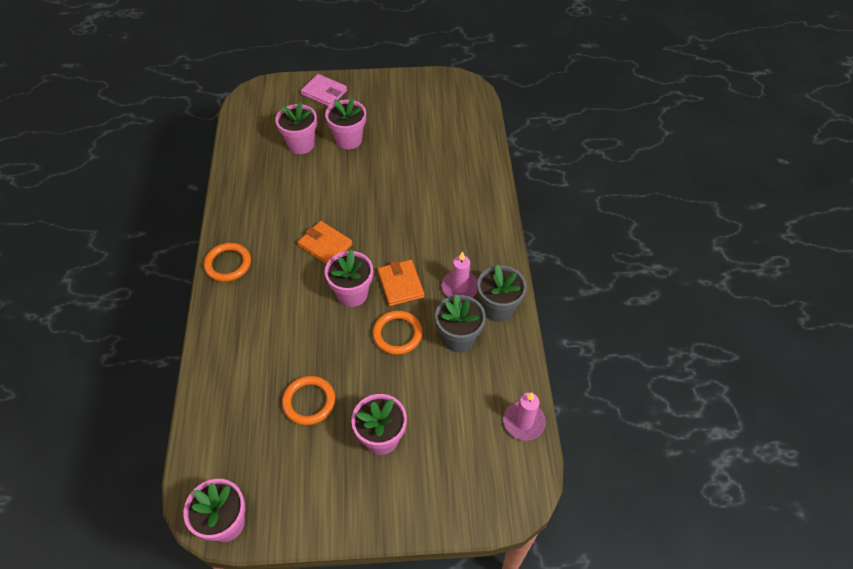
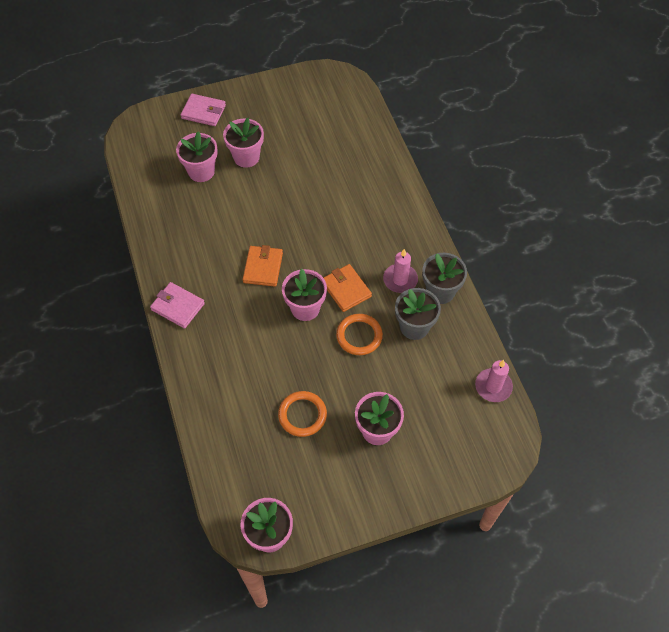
camera: 15 degrees left, 5 degrees up
orange ring [204,243,251,282] -> pink wallet [150,282,205,329]
orange wallet [298,221,353,264] -> orange wallet turned 75 degrees clockwise [243,245,283,287]

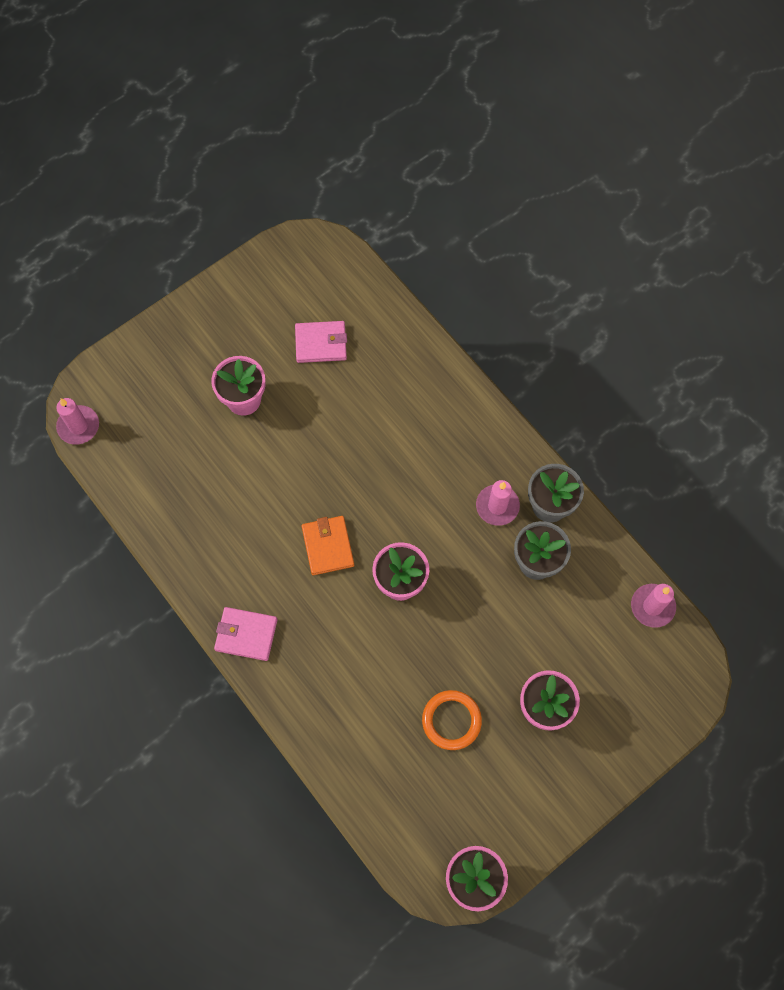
camera: 20 degrees left, 10 degrees up
pink flower pot [176,131,218,182] -> none
pink wallet [181,94,226,126] -> pink wallet moved to [295,321,347,363]
orange wallet [324,264,372,312] -> none
orange ring [336,314,383,355] -> none
none -> pink candle [56,398,99,445]

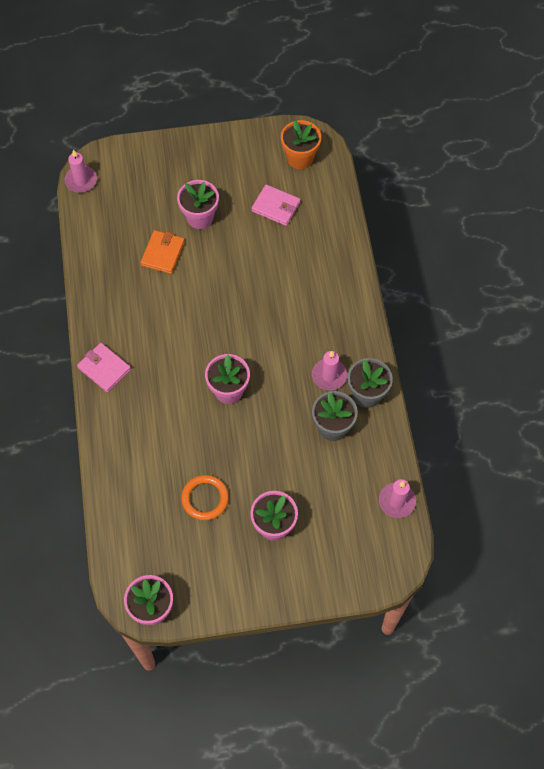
camera: 30 degrees right, 5 degrees down
orange wallet [302,516,354,575] -> orange wallet moved to [140,230,185,274]
none -> orange flower pot [281,120,321,169]

